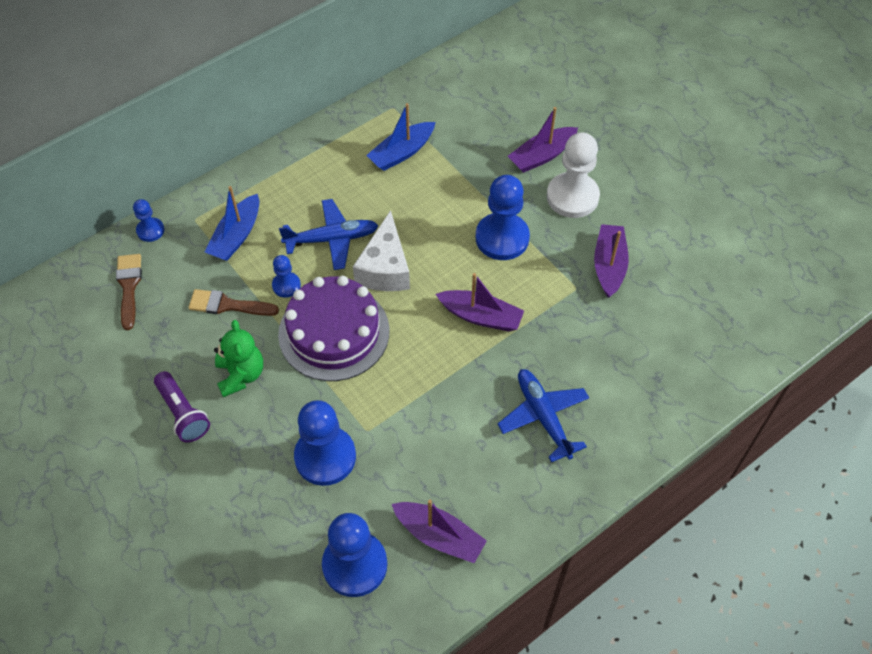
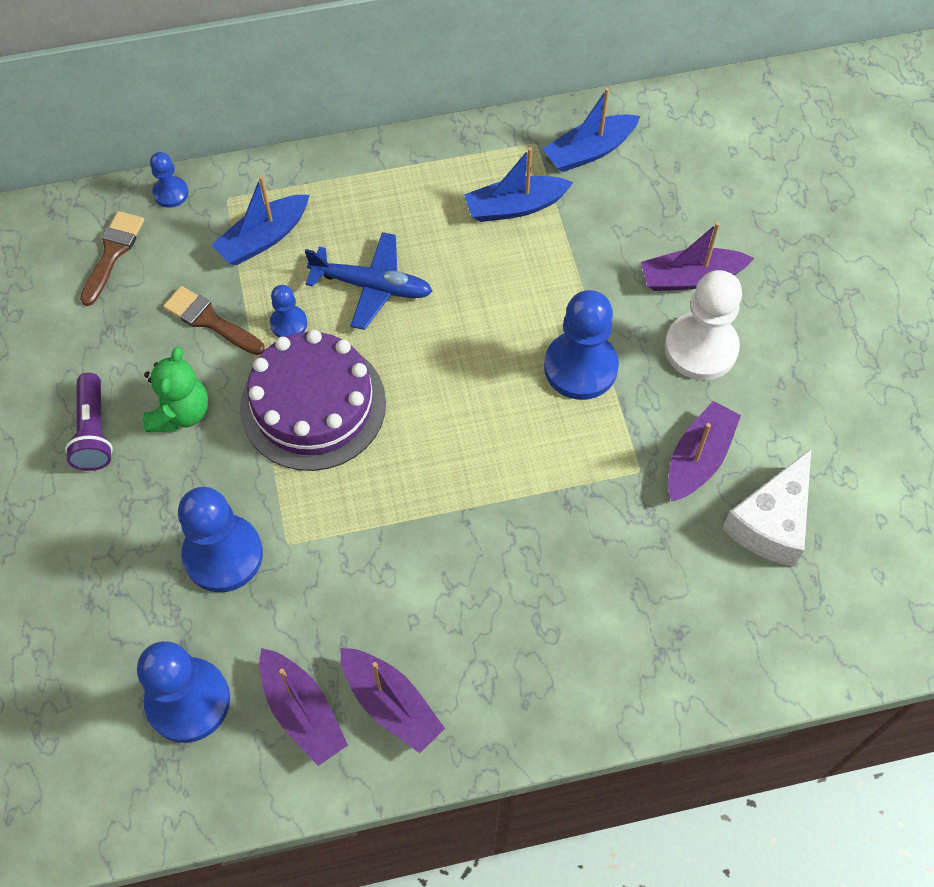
camera: 25 degrees right, 5 degrees up
white cheese [353,210,410,291] -> white cheese moved to [722,449,811,567]
purple boat [436,273,524,331] -> purple boat moved to [340,648,445,753]
blue plane [497,369,589,462] -> none
none -> blue boat [543,88,640,172]

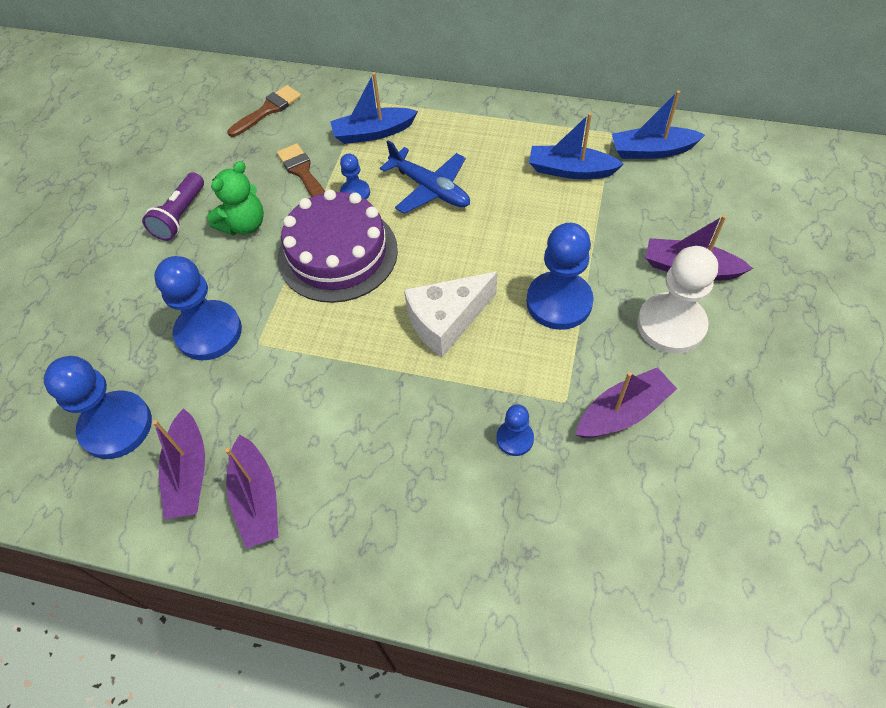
camera: 30 degrees right, 5 degrees down
blue pawn [150,152,188,208] -> blue pawn moved to [496,404,534,456]
white cheese [722,449,811,567] -> white cheese moved to [404,272,497,357]

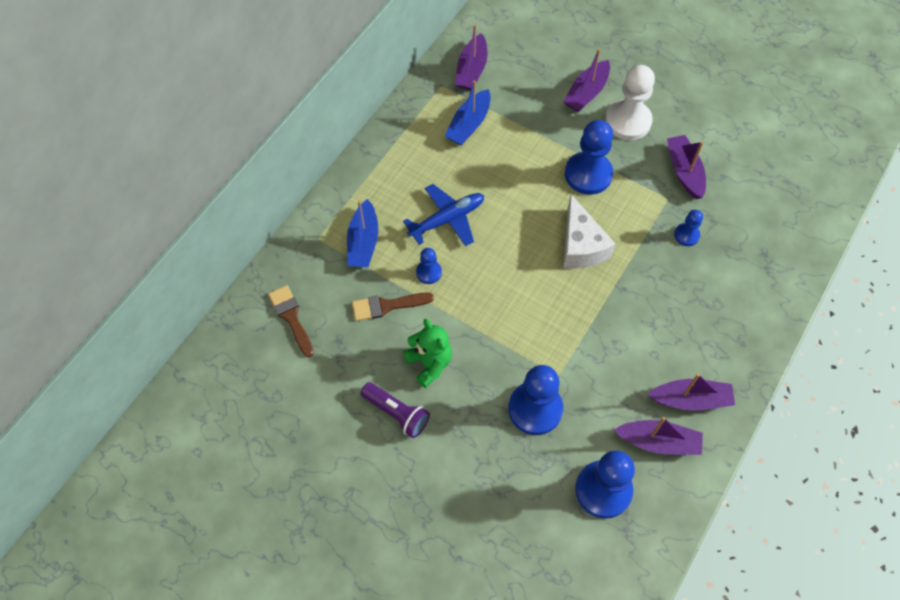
camera: 75 degrees left, 5 degrees up
purple cake [278,189,398,303] -> none
blue boat [612,90,705,159] -> purple boat [455,24,487,90]

